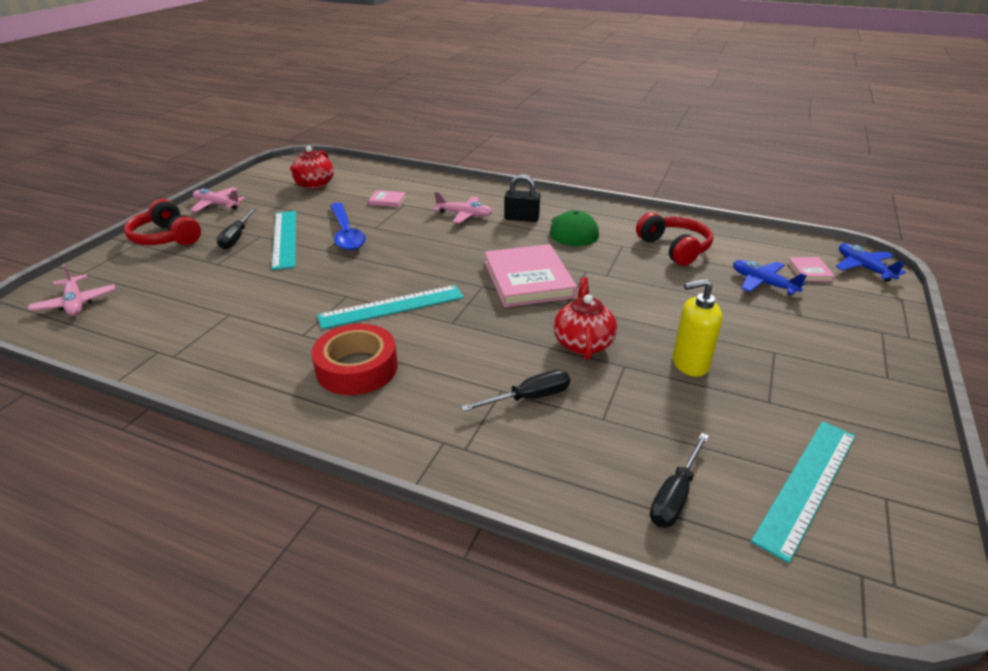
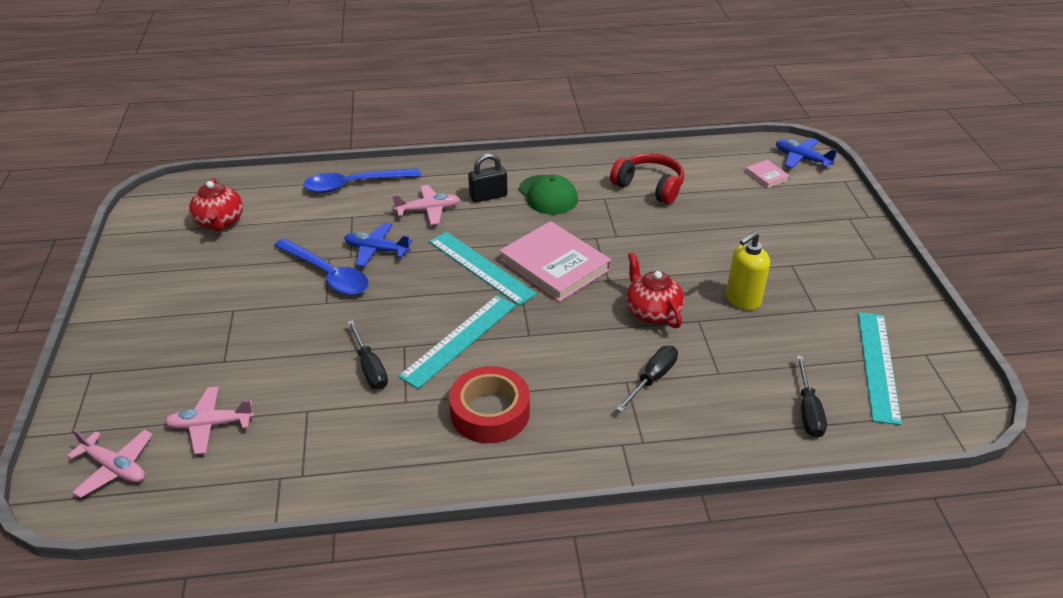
camera: 30 degrees left, 5 degrees up
red headphones [124,199,201,245] -> none
pink plane [190,187,246,212] -> pink plane moved to [165,387,254,454]
black screwdriver [216,208,256,249] -> black screwdriver moved to [347,320,388,390]
turquoise ruler [272,211,296,270] -> turquoise ruler moved to [429,232,537,305]
pink book [368,190,406,207] -> none
blue plane [733,260,807,295] -> blue plane moved to [344,223,412,267]
none -> blue spoon [303,168,421,193]

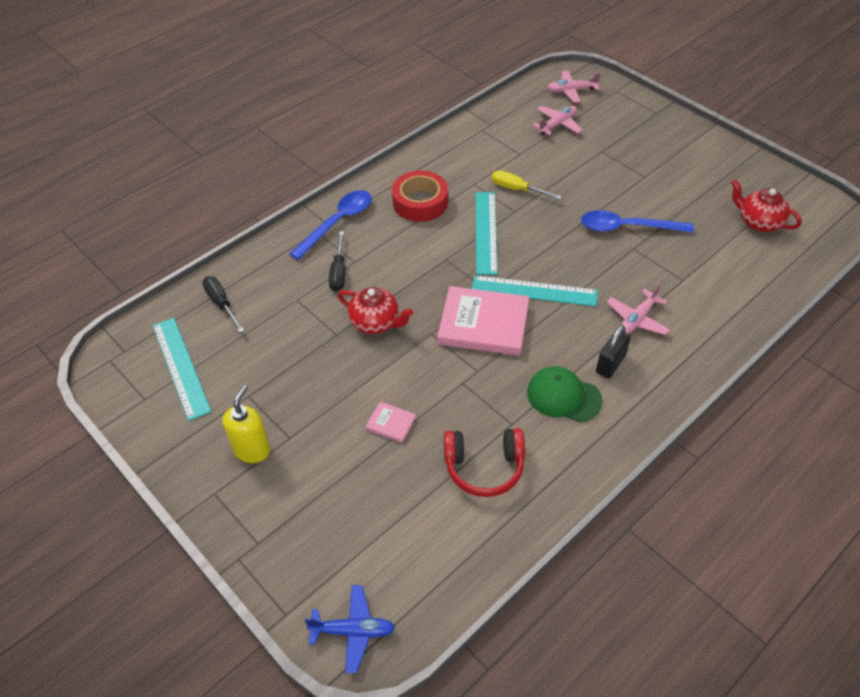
camera: 145 degrees right, 10 degrees up
blue spoon [303,168,421,193] -> blue spoon moved to [289,190,372,260]
blue plane [344,223,412,267] -> none
black screwdriver [347,320,388,390] -> yellow screwdriver [492,170,562,199]
yellow soap dispenser [726,231,770,310] -> yellow soap dispenser moved to [222,385,270,463]
pink book [745,160,790,188] -> pink book moved to [366,402,416,443]

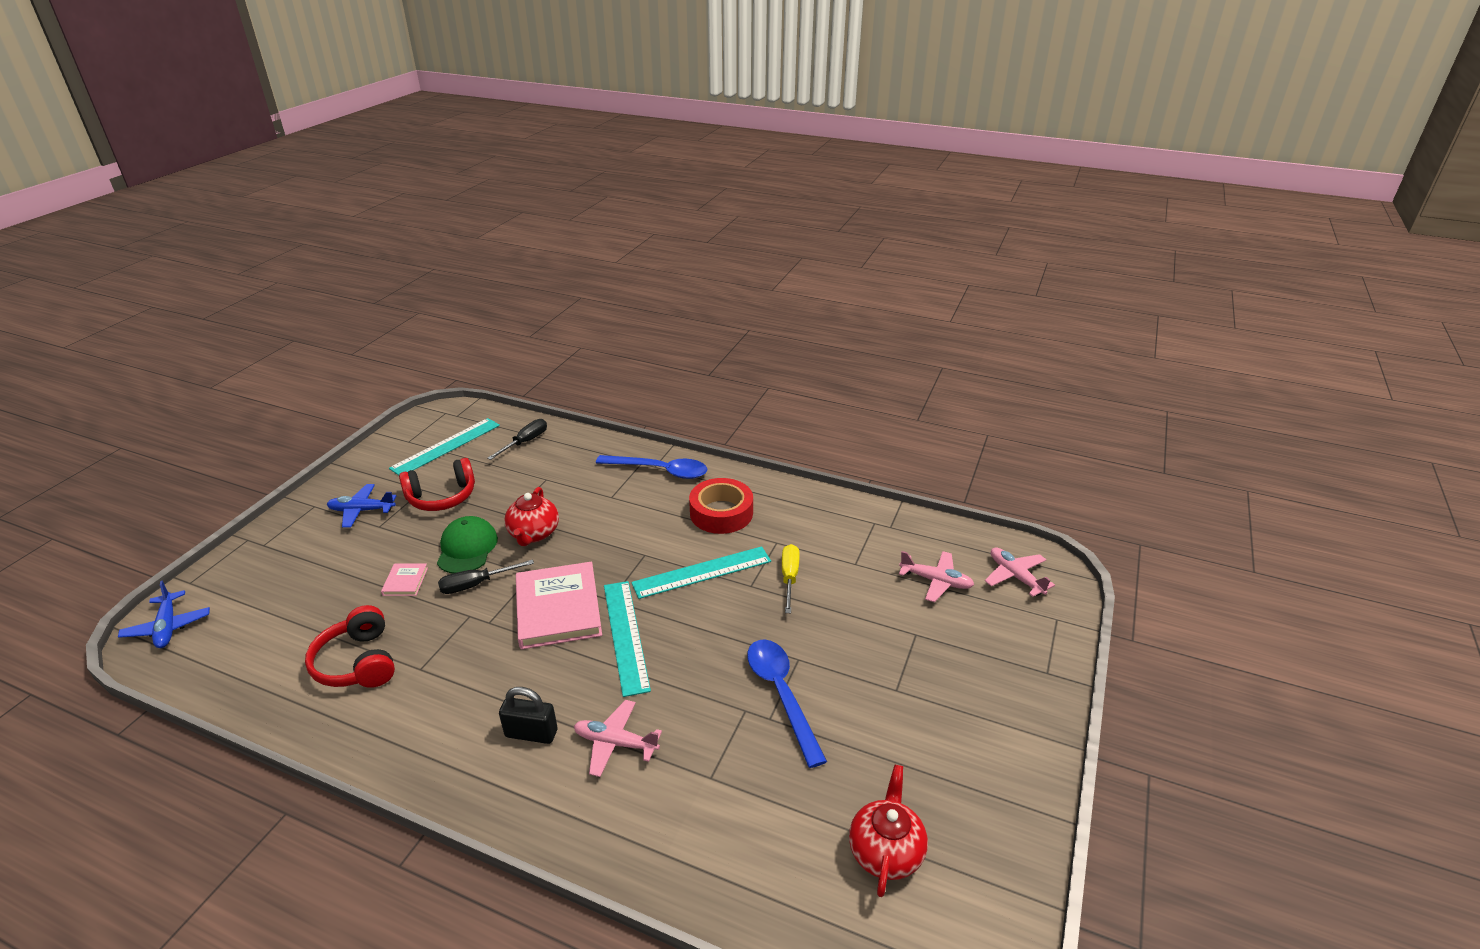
camera: 65 degrees right, 15 degrees down
yellow soap dispenser [222,385,270,463] -> blue plane [327,484,396,528]
black screwdriver [329,231,345,292] -> black screwdriver moved to [438,560,534,594]
green cap [527,367,603,422] -> green cap moved to [437,516,498,574]
none -> red headphones [399,458,475,511]

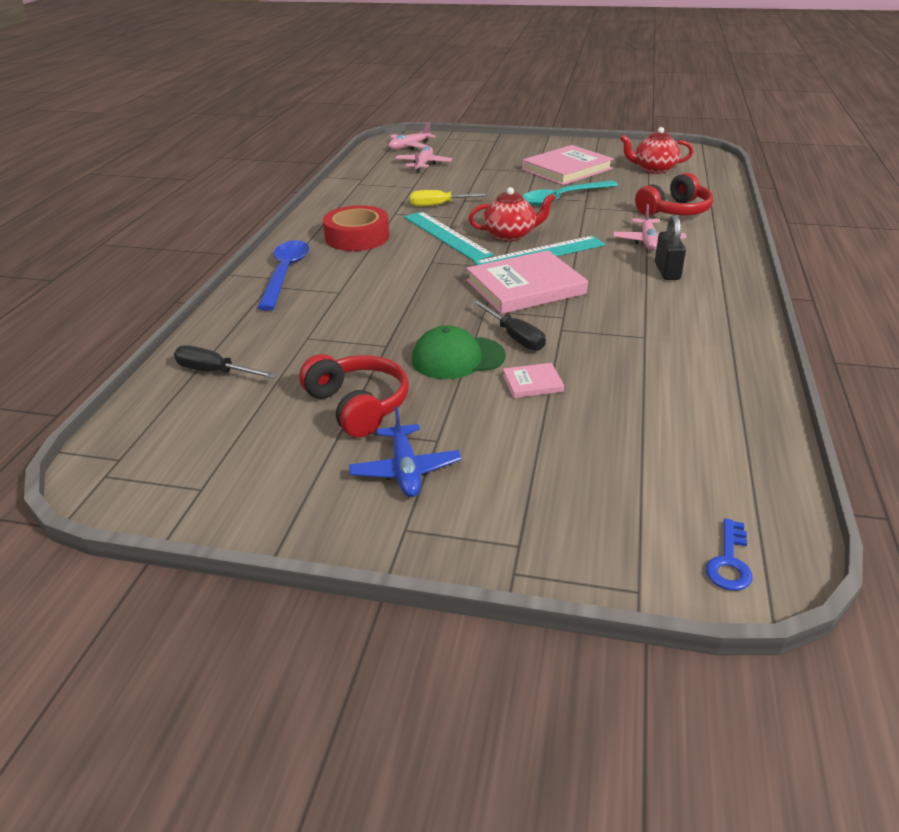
camera: 100 degrees left, 0 degrees up
blue plane [118,580,210,648] -> blue key [706,519,753,591]
red headphones [305,605,395,688] -> red headphones moved to [635,173,713,216]
turquoise ruler [389,418,500,475] -> none
red teapot [504,487,559,546] -> red teapot moved to [469,187,556,242]
blue spoon [747,639,827,768] -> turquoise spoon [523,180,618,206]
none -> pink book [522,145,614,185]

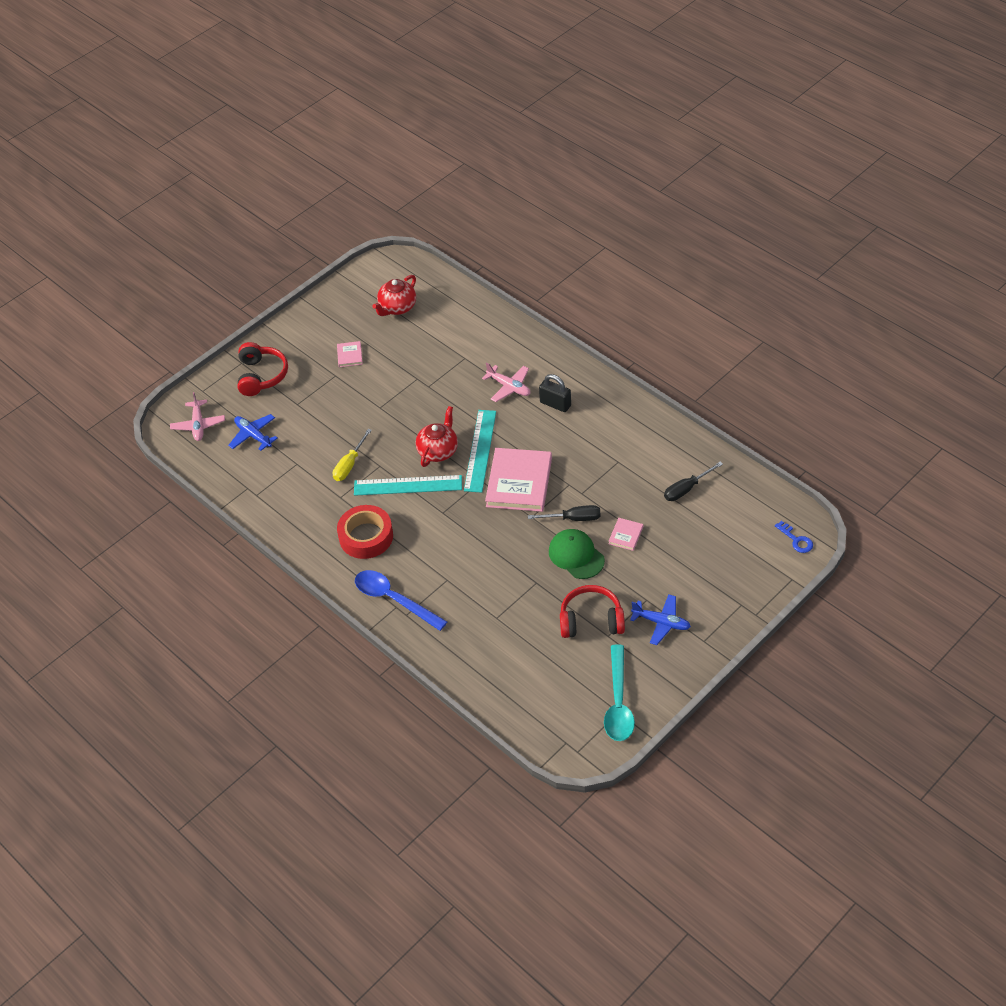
camera: 55 degrees left, 15 degrees up
black screwdriver [174,345,277,378] -> black screwdriver moved to [664,461,723,501]
pink plane [396,146,452,173] -> blue plane [228,414,278,451]
green cap [412,325,506,379] -> green cap turned 120 degrees clockwise [549,529,605,579]
pink book [522,145,614,185] -> pink book [337,341,363,367], size x0.44
turquoise spoon [523,180,618,206] -> turquoise spoon moved to [604,645,635,741]
red headphones [635,173,713,216] -> red headphones moved to [238,342,288,396]

